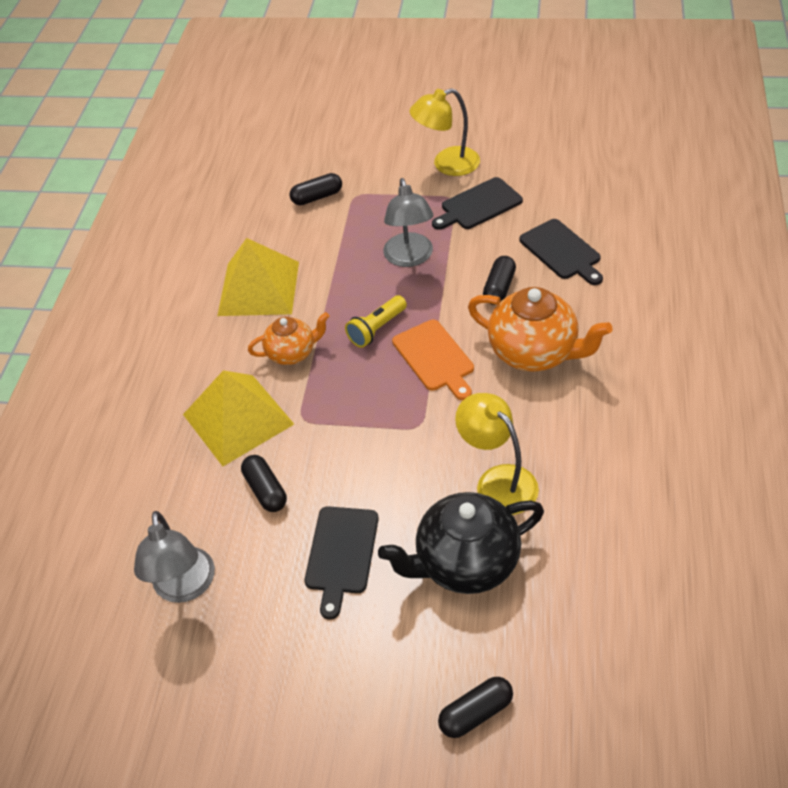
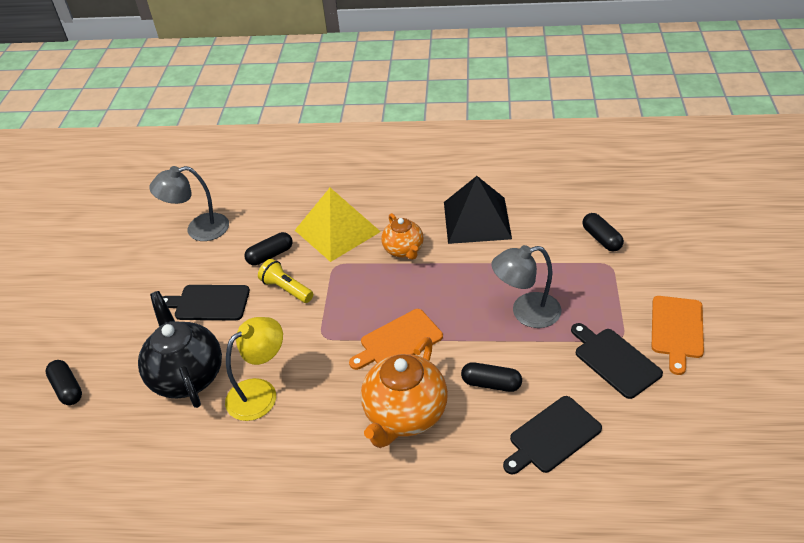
camera: 85 degrees right, 5 degrees down
yellow pyramid [217,238,299,316] -> black pyramid [444,176,512,244]
yellow flashlight [345,295,407,348] -> yellow flashlight moved to [258,259,313,303]
yellow lamp [409,88,480,176] -> orange cutting board [652,296,704,375]

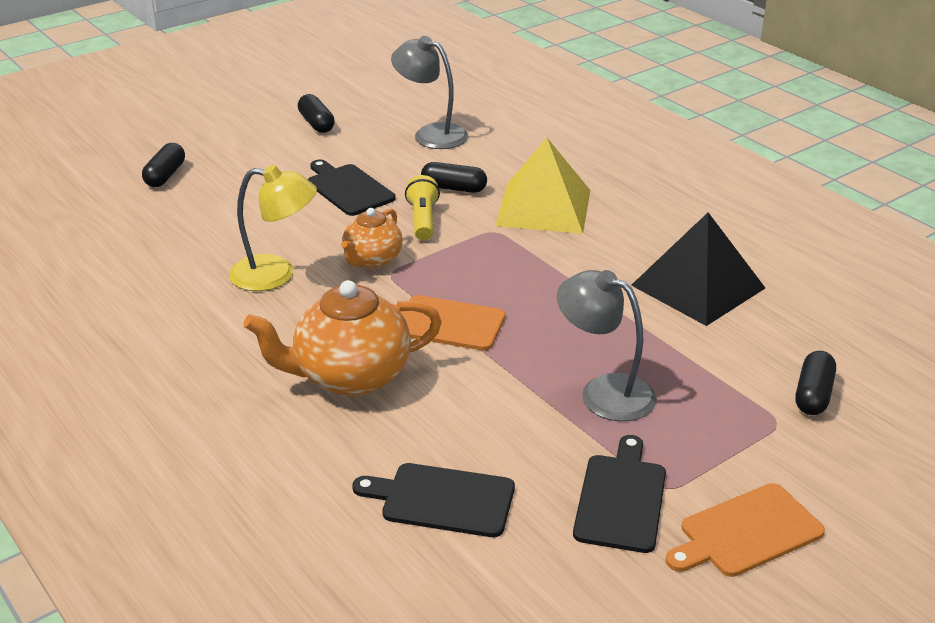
camera: 45 degrees right, 10 degrees down
black teapot [138,291,222,408] -> none
orange teapot [381,213,424,260] -> orange teapot moved to [341,208,403,268]
black capsule [461,362,522,392] -> black capsule moved to [298,94,335,133]

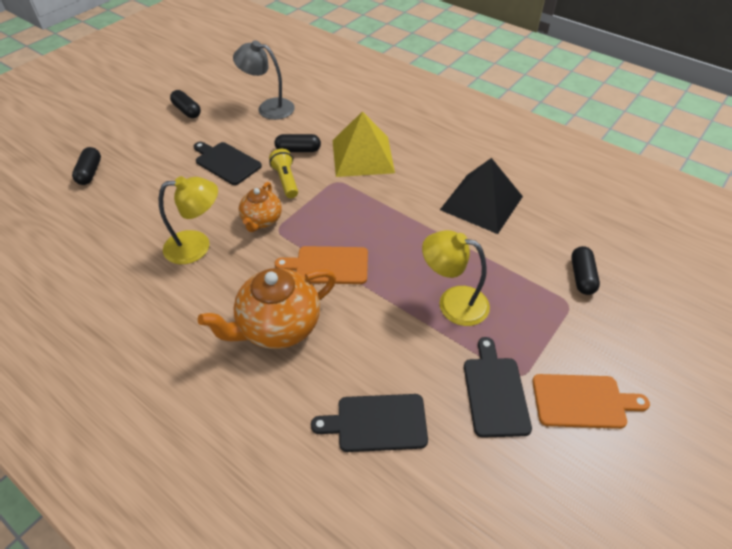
camera: 15 degrees left, 15 degrees up
grey lamp [557,270,656,421] -> yellow lamp [422,230,490,326]
orange cutting board [666,483,825,577] -> orange cutting board turned 135 degrees counterclockwise [532,374,650,429]

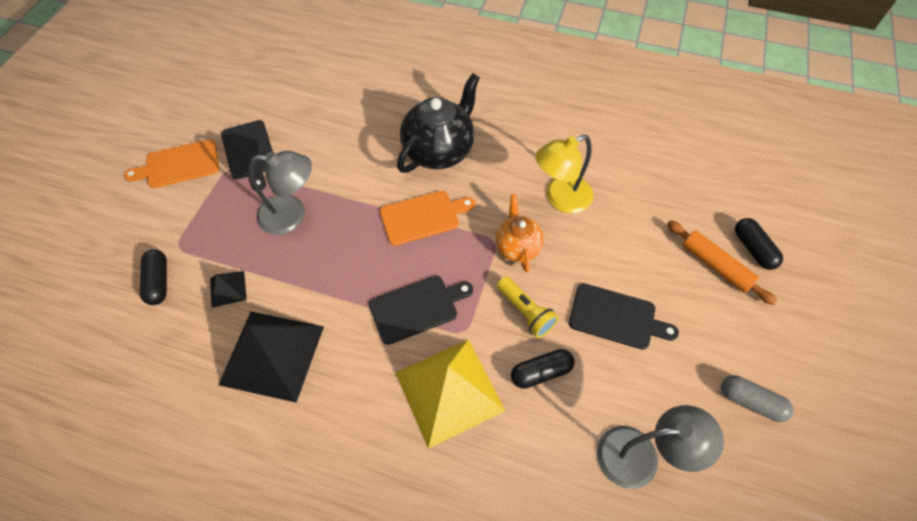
camera: 160 degrees right, 10 degrees up
black capsule [170,90,201,118] -> grey capsule [721,375,793,422]
orange teapot [198,268,336,349] -> black teapot [397,73,480,173]
black cutting board [311,394,428,452] -> black cutting board moved to [369,276,473,345]
yellow lamp [422,230,490,326] -> grey lamp [249,151,312,235]
none -> black pyramid [210,271,247,308]
none -> orange rolling pin [667,220,777,305]

